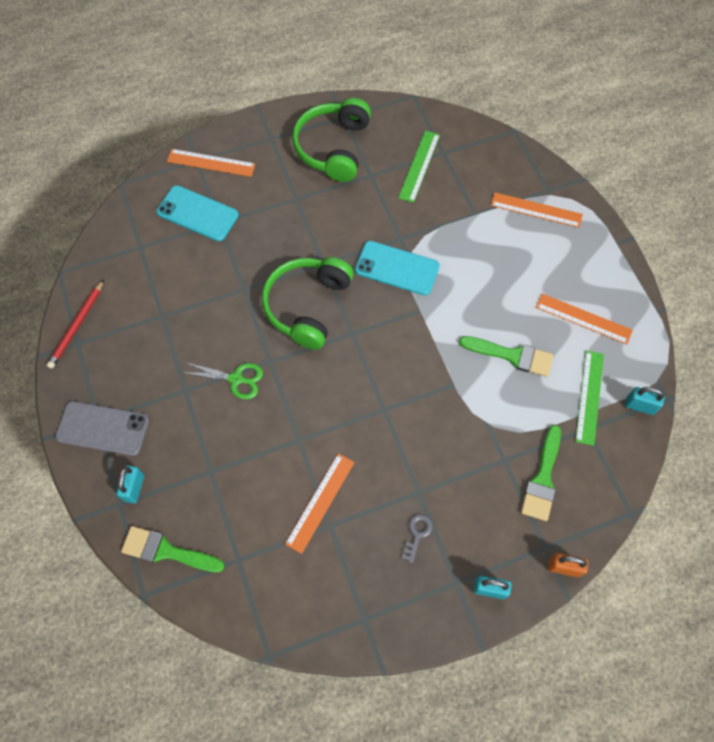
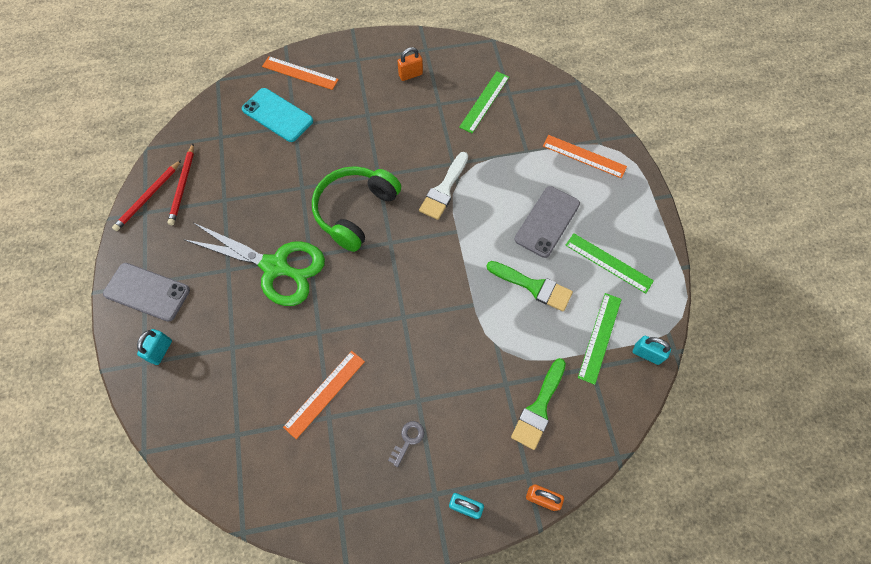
camera: 10 degrees right, 0 degrees up
green brush [121,526,225,573] -> none
green scissors [181,362,263,399] -> green scissors [183,223,325,306], size x1.94
green headphones [292,98,371,182] -> orange padlock [398,47,423,81]
turquoise phone [355,241,440,295] -> white brush [419,152,468,220]
orange ruler [536,294,633,344] -> green ruler [565,233,654,294]
none -> red pencil [168,144,194,225]
none -> grey phone [515,186,580,258]

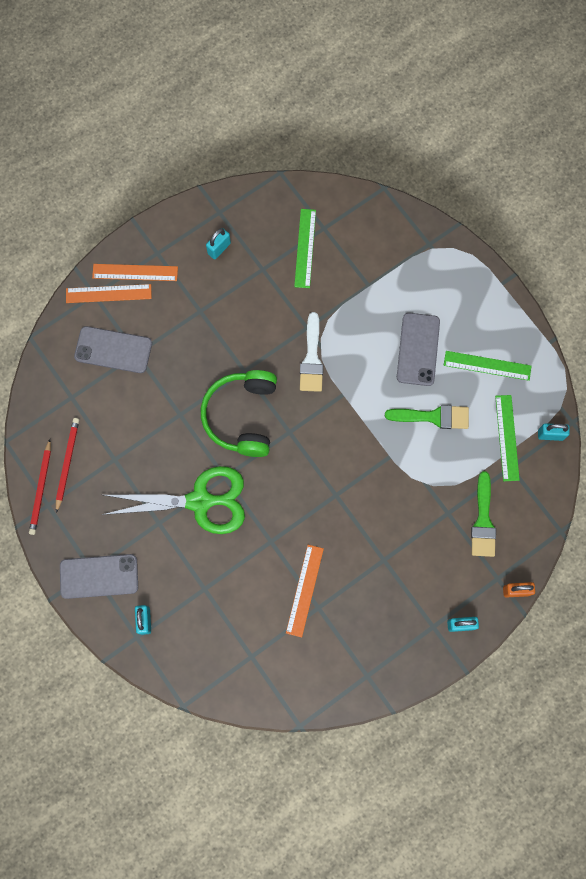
camera: 25 degrees left, 10 degrees up
red pencil [168,144,194,225] -> red pencil turned 150 degrees counterclockwise [56,418,79,513]
turquoise phone [242,88,313,142] -> grey phone [74,326,152,373]
grey key [388,421,424,467] -> none
orange padlock [398,47,423,81] -> turquoise padlock [206,228,231,259]
orange ruler [543,135,627,178] -> orange ruler moved to [92,264,178,281]

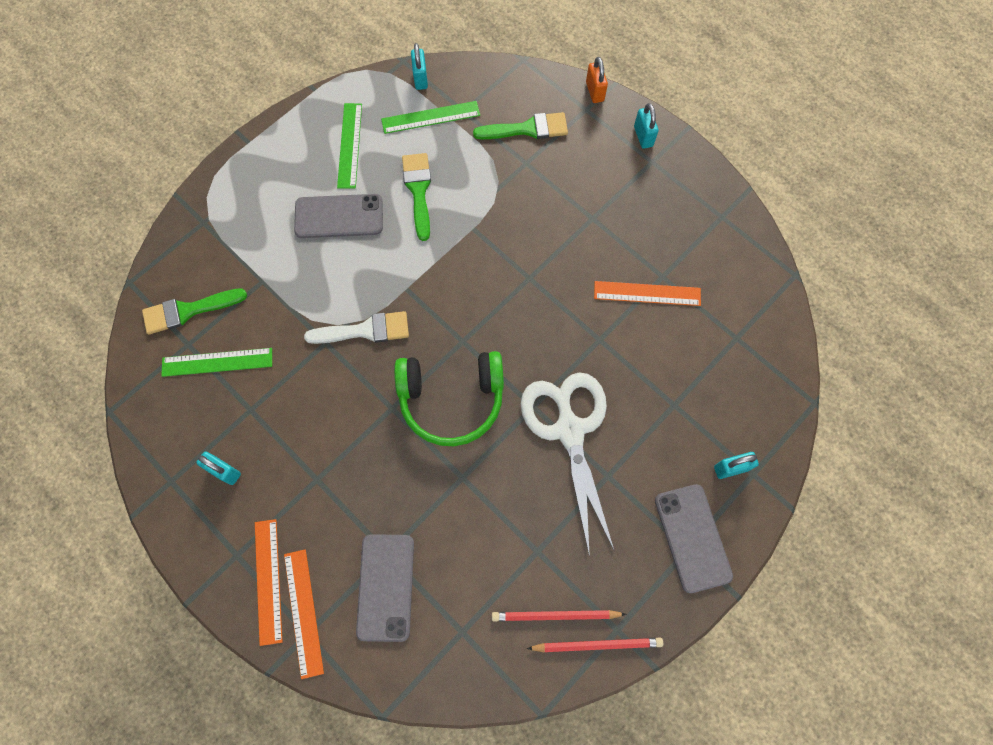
camera: 100 degrees left, 5 degrees down
green scissors [102,466,245,534] -> white scissors [521,372,614,557]
none -> green brush [142,288,247,334]

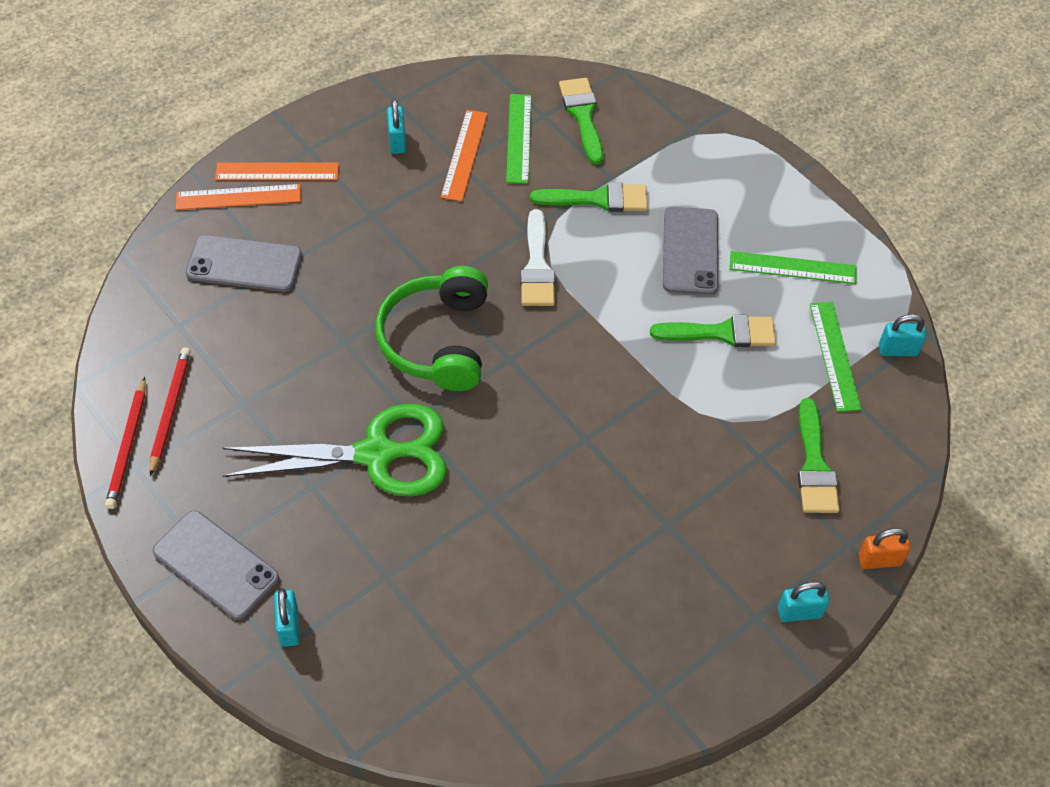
camera: 95 degrees right, 15 degrees down
turquoise padlock [196,452,241,485] -> turquoise padlock turned 45 degrees counterclockwise [387,99,406,154]
white scissors [521,372,614,557] -> green scissors [223,404,447,497]
orange ruler [594,281,701,306] -> orange ruler moved to [440,110,488,201]
grey phone [655,484,733,593] -> grey phone turned 45 degrees clockwise [153,510,280,620]
none -> green brush [530,182,648,212]

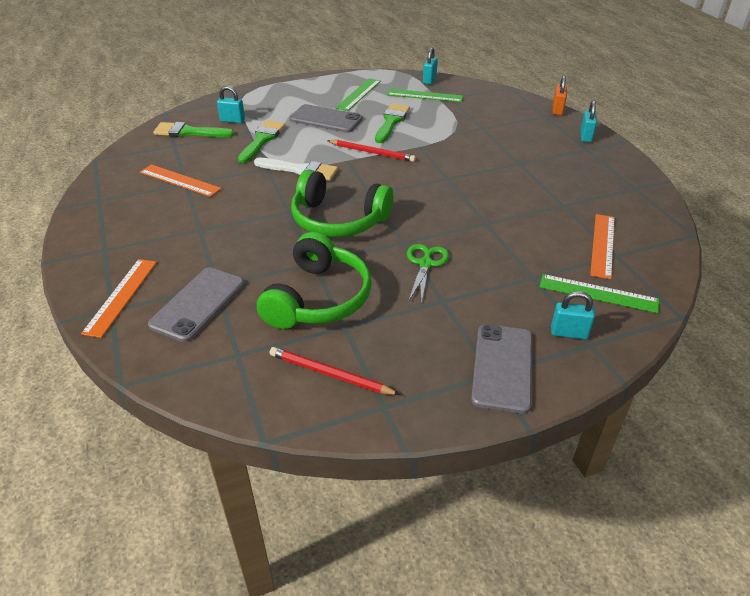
camera: 70 degrees left, 15 degrees down
red pencil [105,377,146,509] -> red pencil moved to [327,140,416,162]
grey phone [153,510,280,620] -> grey phone turned 45 degrees counterclockwise [471,324,532,414]
orange ruler [215,163,339,180] -> orange ruler moved to [590,214,615,279]
green scissors [223,404,447,497] -> green scissors [407,244,449,304], size x0.52
turquoise padlock [387,99,406,154] -> turquoise padlock moved to [217,86,245,123]
green ruler [506,94,531,184] -> green ruler moved to [540,274,659,313]
green brush [798,398,840,513] -> none
none -> green headphones [257,232,372,329]

